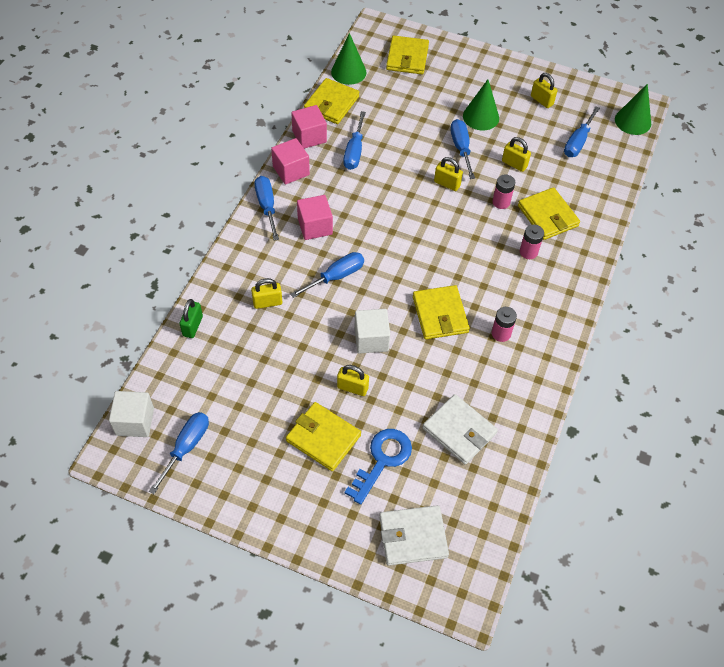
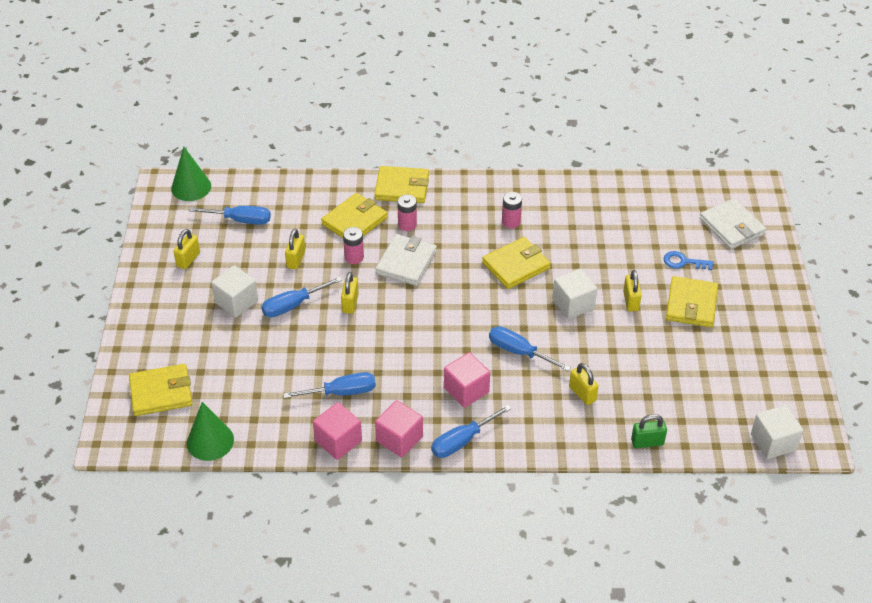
camera: 110 degrees left, 10 degrees down
blue screwdriver [149,412,209,494] -> none
yellow wallet [304,78,360,124] -> yellow wallet moved to [374,166,429,203]
blue key [345,429,412,505] -> blue key [663,251,714,270], size x0.63
white wallet [422,394,498,465] -> white wallet moved to [376,234,437,286]
green cone [463,79,499,130] -> white cube [211,265,258,317]

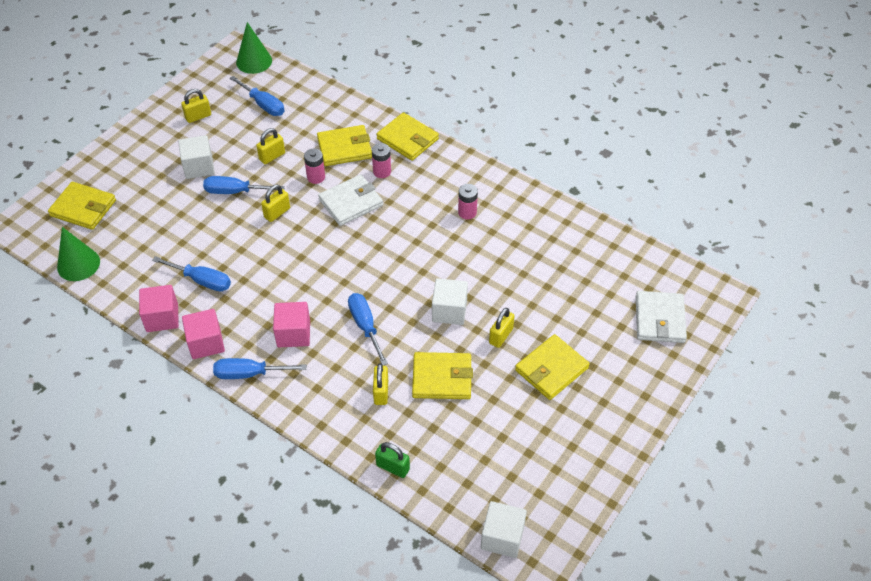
camera: 35 degrees right, 5 degrees up
yellow wallet [482,237,551,289] -> yellow wallet moved to [412,352,473,399]
blue key [663,251,714,270] -> none

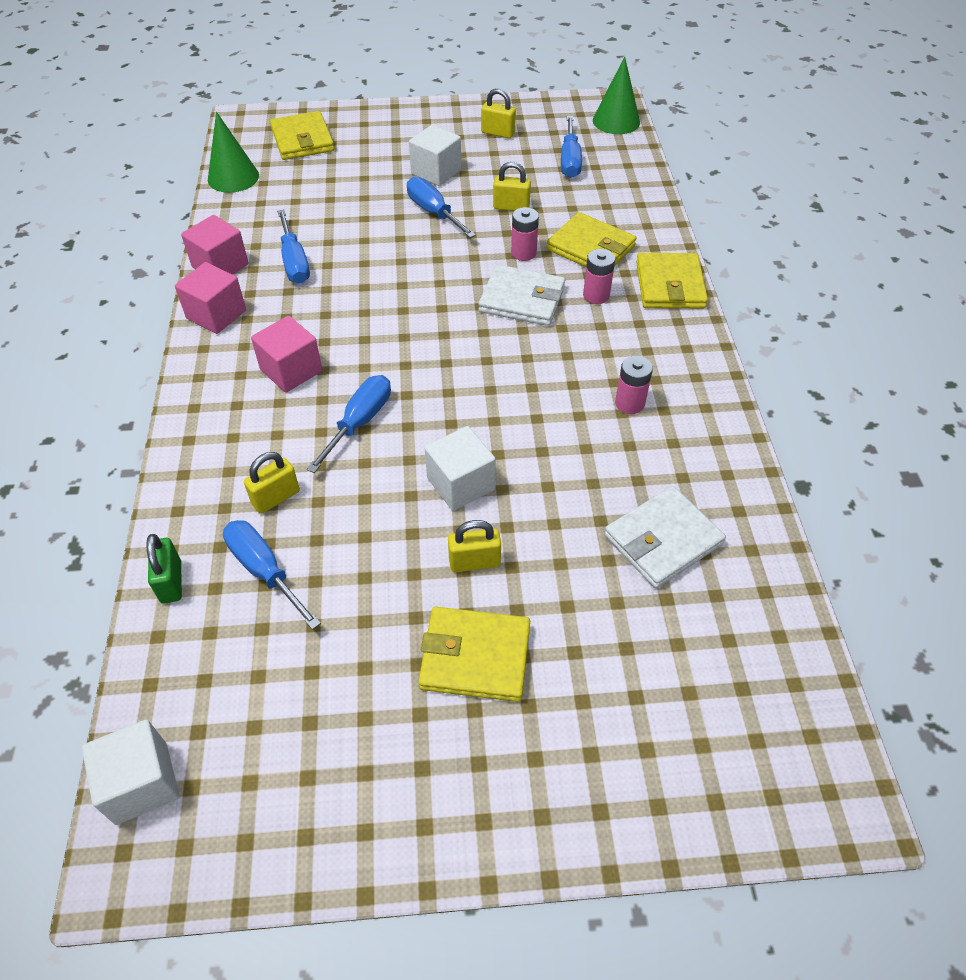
camera: 50 degrees right, 0 degrees up
blue screwdriver [213,358,307,379] -> blue screwdriver moved to [223,520,321,630]
yellow padlock [261,185,290,222] -> none
yellow wallet [412,352,473,399] -> none
white wallet [636,291,687,343] -> white wallet moved to [604,486,726,588]

